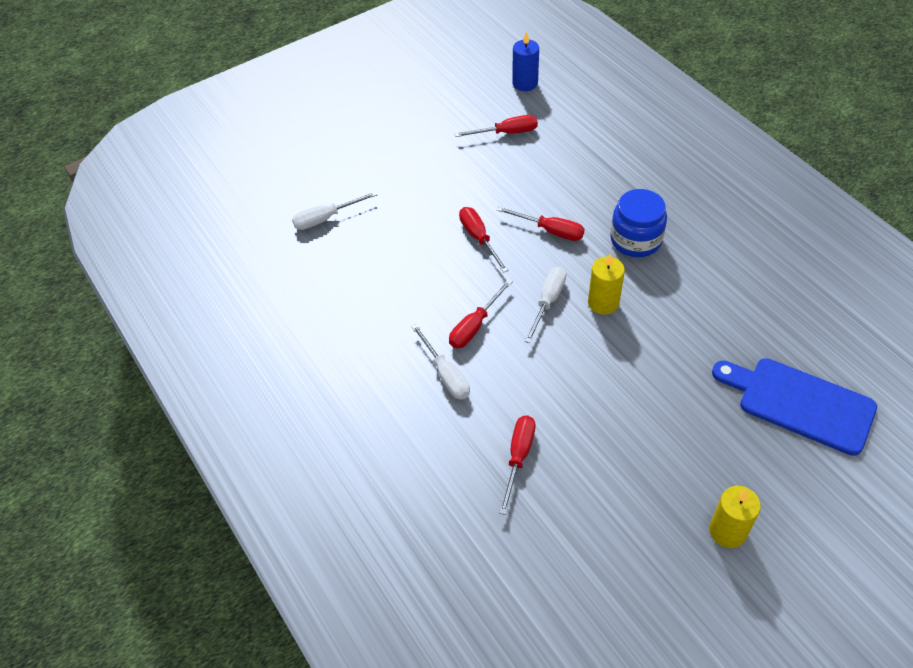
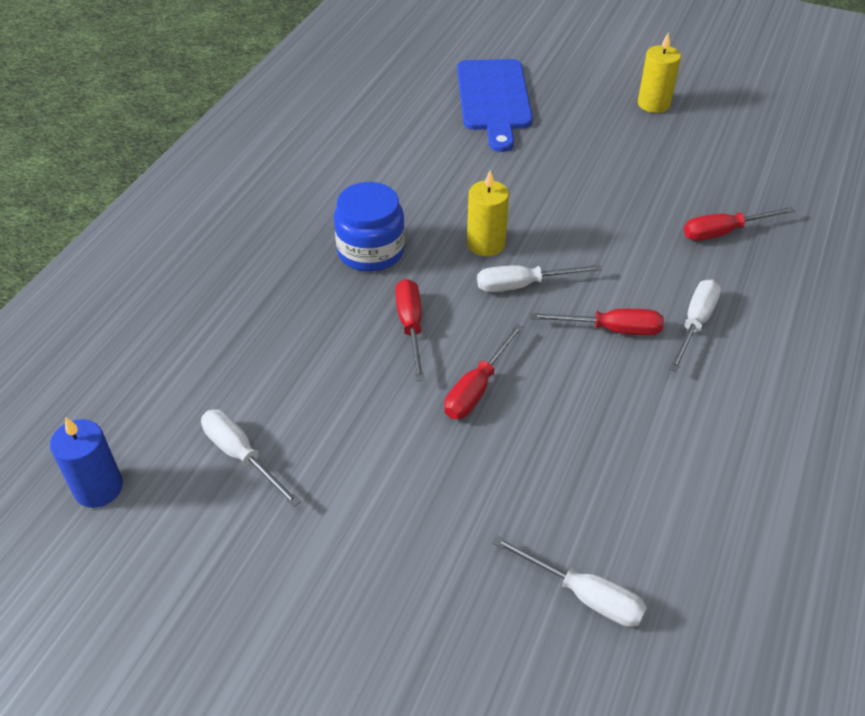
camera: 125 degrees left, 5 degrees down
red screwdriver [455,115,538,137] -> white screwdriver [201,410,301,507]

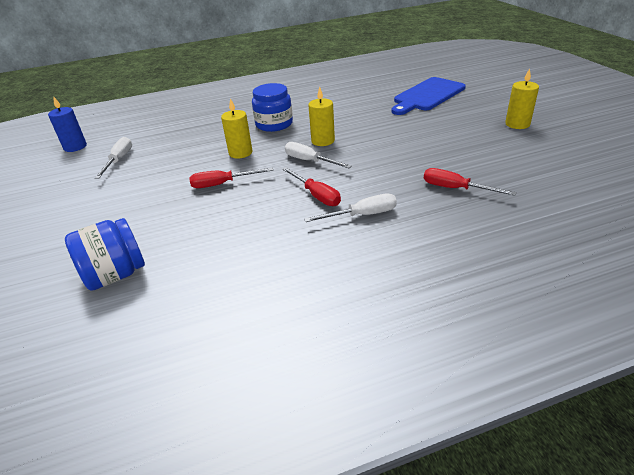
camera: 50 degrees right, 10 degrees down
red screwdriver [395,279,425,381] -> yellow candle [221,98,252,159]
white screwdriver [492,536,647,627] -> blue jar [65,218,145,291]

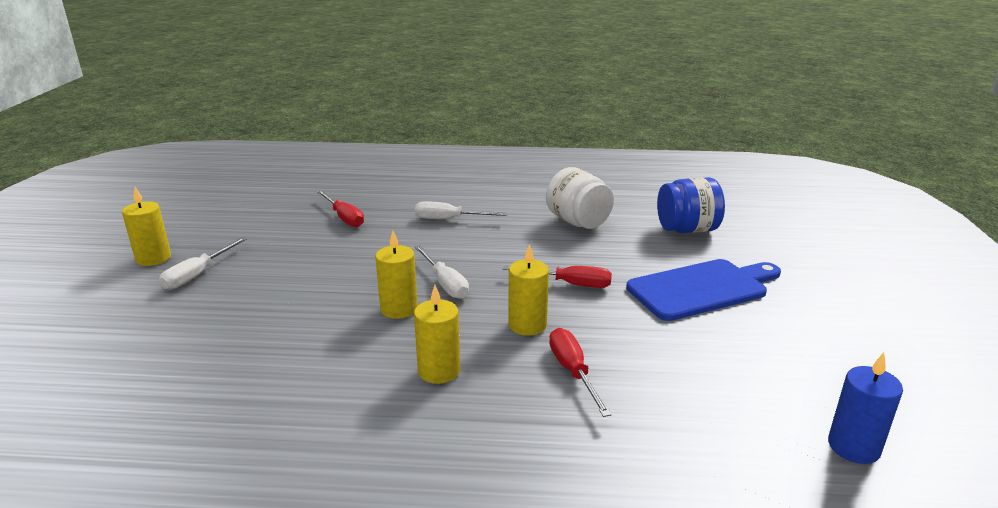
camera: 160 degrees left, 10 degrees down
white screwdriver [95,137,132,179] -> white screwdriver moved to [159,237,247,290]
blue jar [252,83,293,132] -> yellow candle [414,285,460,384]
red screwdriver [282,167,341,206] -> red screwdriver moved to [549,328,611,417]
blue cutting board [391,77,466,115] -> blue cutting board moved to [626,259,781,321]
none -> white jar [546,167,614,229]

